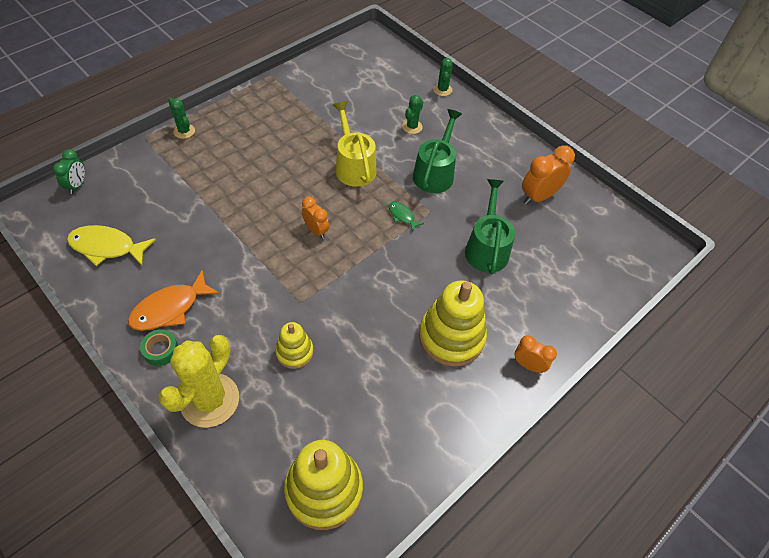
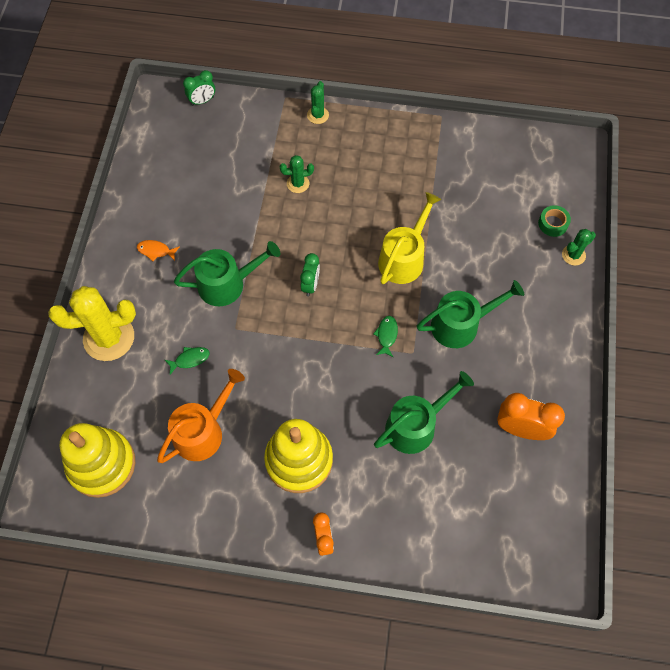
camera: 55 degrees right, 10 degrees up
yellow fish [67,225,156,266] -> none
orange fish [128,270,220,331] -> orange fish [137,240,180,261], size x0.52
green tape [140,329,178,366] -> green tape moved to [538,205,571,237]
yellow stacking toy [275,322,314,369] -> green fish [165,347,210,375]
orange clock [302,197,329,239] -> green clock [300,253,320,296]
green cactus [402,95,423,134] -> green cactus moved to [280,155,314,193]
none -> orange watering can [157,369,245,463]
none -> green watering can [174,241,280,306]

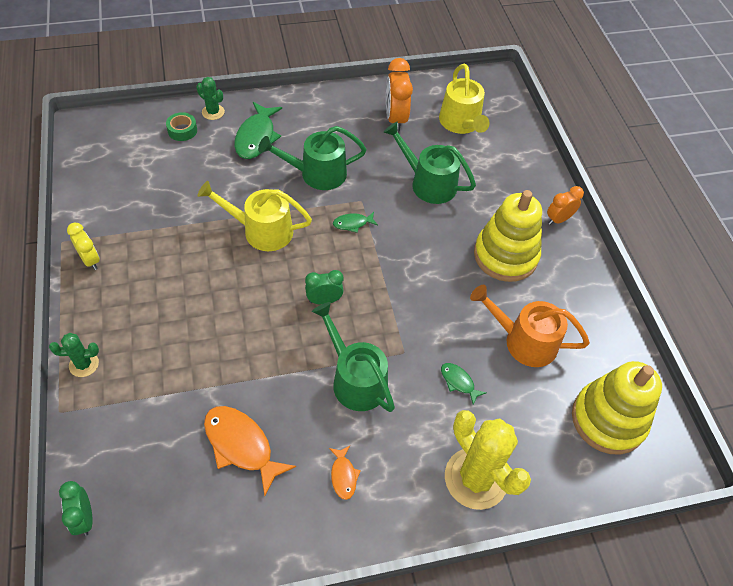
camera: 115 degrees left, 10 degrees down
green clock [183,70,215,106] -> green clock turned 150 degrees counterclockwise [59,481,93,536]
green cactus [280,155,314,193] -> none
green watering can [417,280,524,348] -> green watering can turned 60 degrees counterclockwise [258,126,367,190]
none -> yellow clock [67,223,100,270]
none -> orange fish [204,406,296,496]
none -> green fish [234,102,282,159]
none -> yellow watering can [439,64,489,134]

